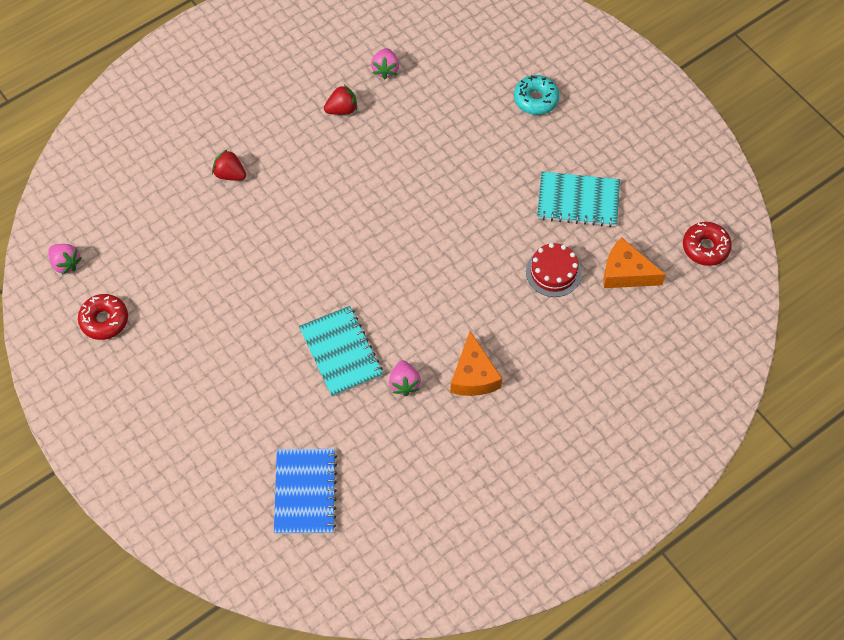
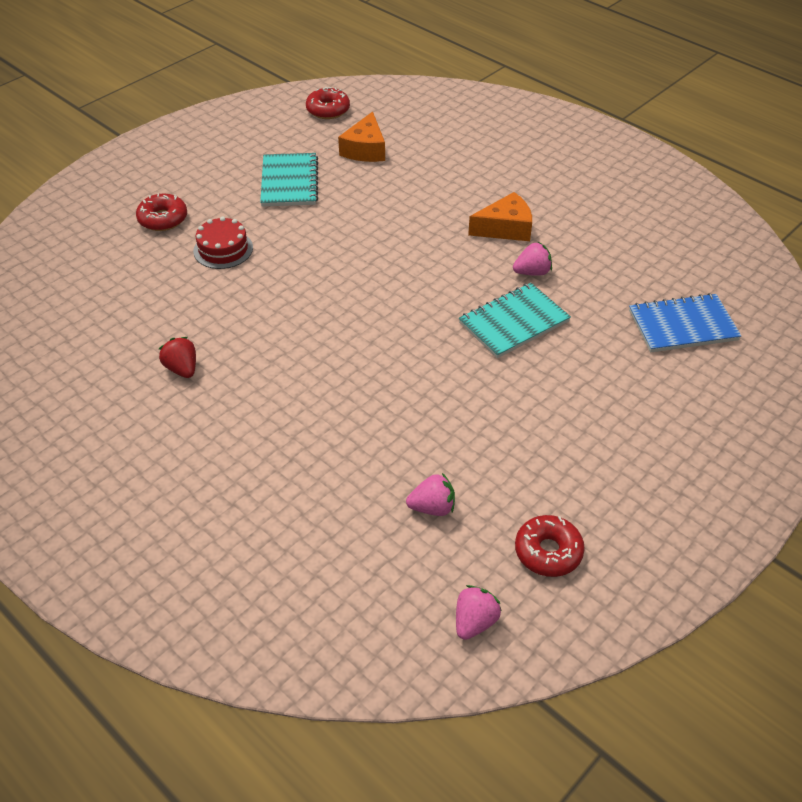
camera: 100 degrees left, 15 degrees down
red strawberry [212,149,246,181] -> none
pink strawberry [371,48,399,79] -> pink strawberry moved to [406,473,455,516]
turquoise donut [514,75,559,115] -> red donut [136,193,187,231]
red cake [526,243,582,297] -> red cake moved to [193,216,253,269]

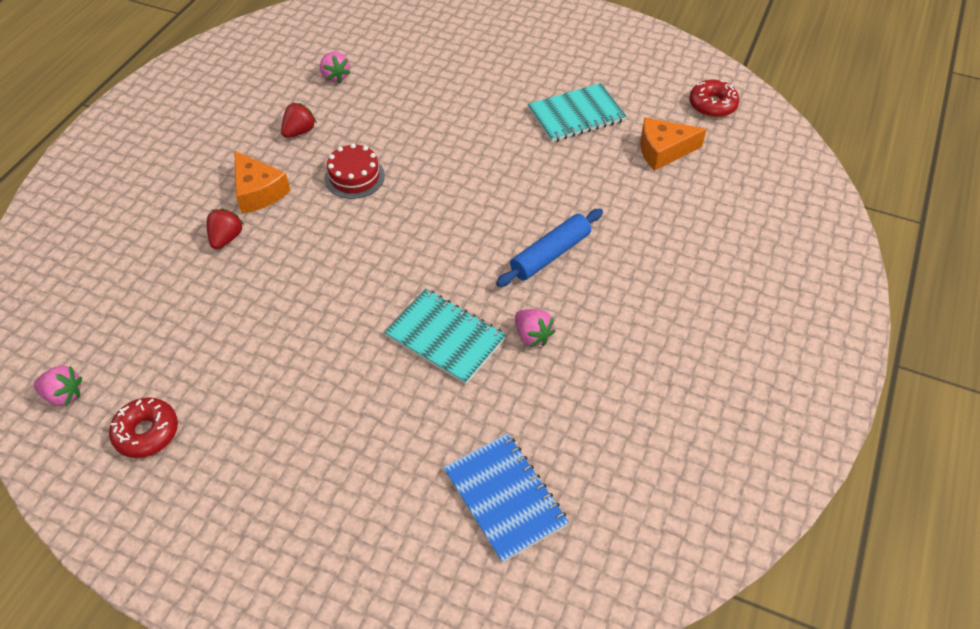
camera: 70 degrees right, 5 degrees up
red donut [136,193,187,231] -> none
red cake [193,216,253,269] -> red cake moved to [324,143,385,199]
pink strawberry [406,473,455,516] -> pink strawberry moved to [320,52,351,83]
orange cheese [468,192,532,241] -> orange cheese moved to [234,151,290,214]
none -> red strawberry [207,208,243,249]
none -> blue rolling pin [496,209,603,287]

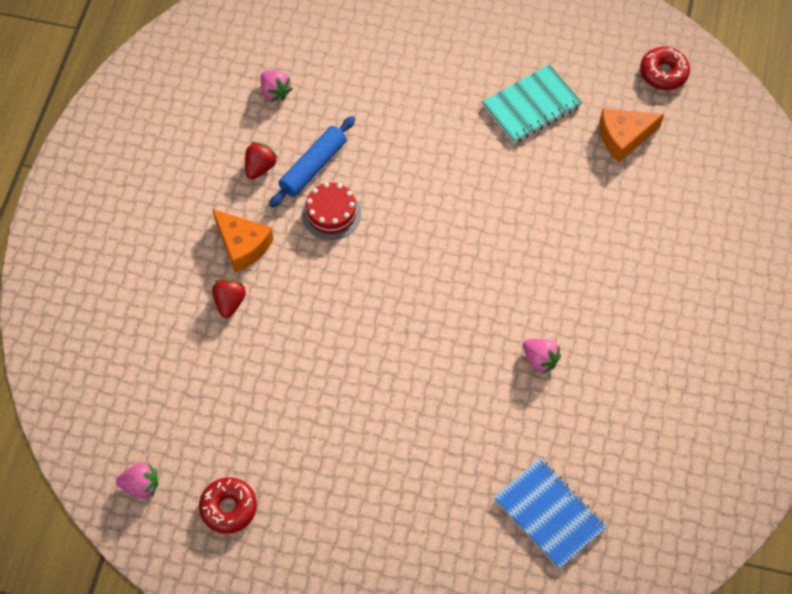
camera: 10 degrees left, 10 degrees up
turquoise notebook [384,289,506,385] -> none
blue rolling pin [496,209,603,287] -> blue rolling pin moved to [269,116,355,208]

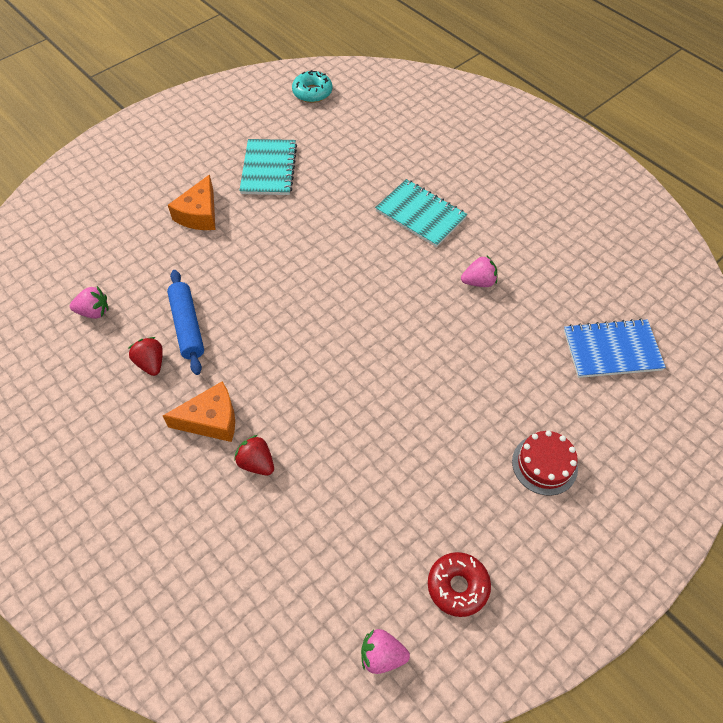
camera: 55 degrees left, 5 degrees down
pink strawberry [116,462,158,499] -> pink strawberry turned 120 degrees counterclockwise [361,629,410,674]
red cake [302,182,361,240] -> red cake moved to [512,430,578,496]
orange cheese [600,109,664,162] -> orange cheese moved to [168,174,215,230]
red donut [640,47,690,90] -> turquoise donut [292,70,332,103]
none -> turquoise notebook [375,179,467,247]

